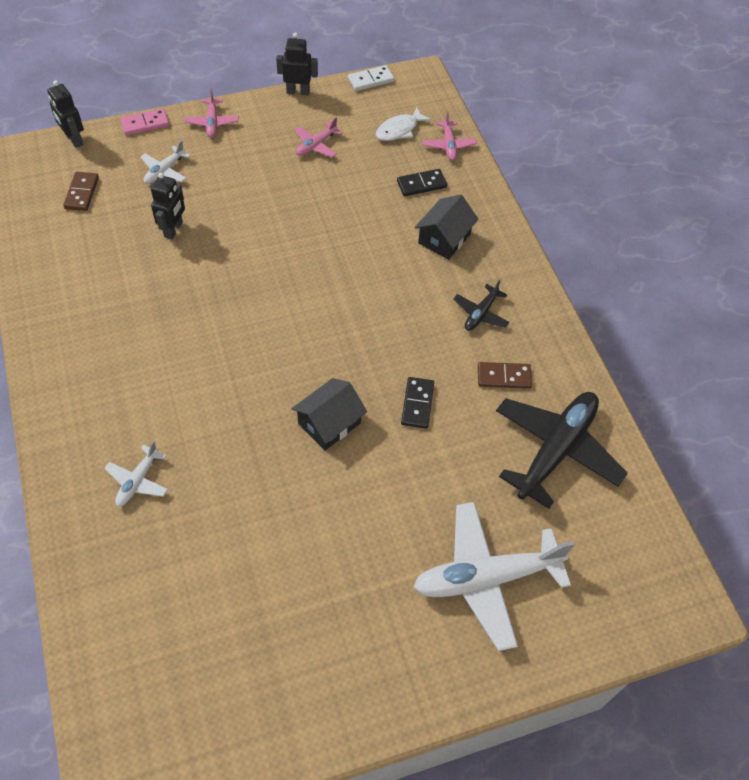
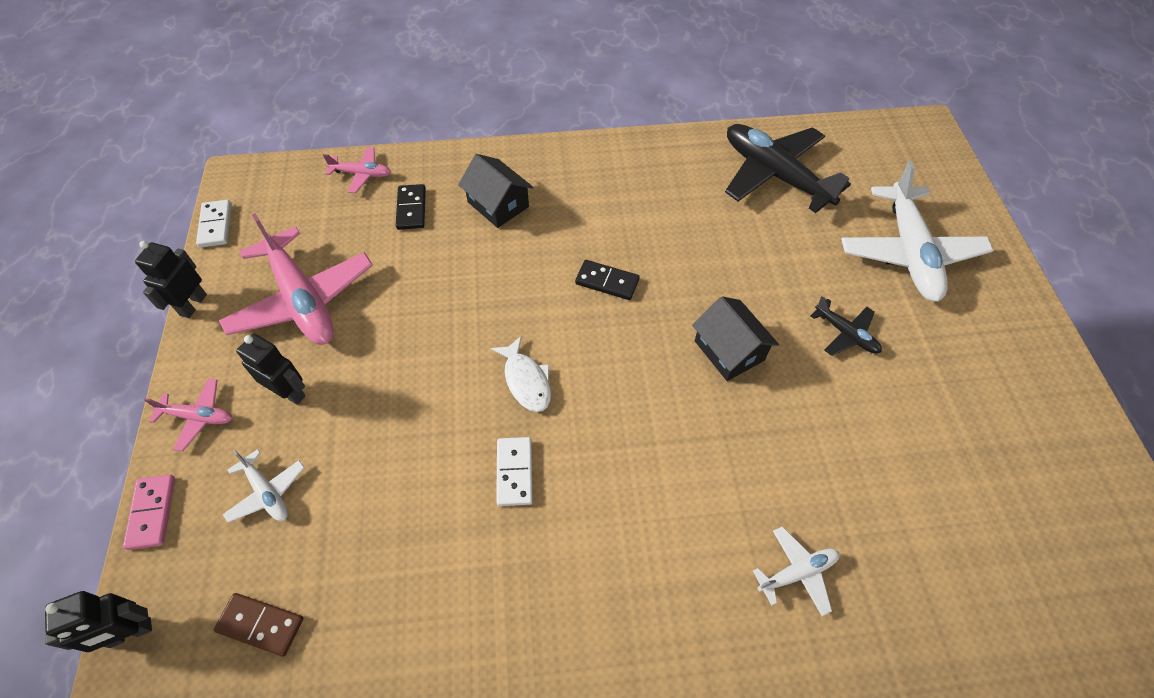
camera: 75 degrees left, 0 degrees up
white plane [104,441,168,506] -> white plane turned 60 degrees counterclockwise [753,526,839,616]
black robot [151,173,185,239] -> black robot moved to [236,334,306,405]
pink plane [295,117,343,158] -> pink plane [219,213,373,345], size x2.11
white fish [376,107,432,141] -> white fish moved to [491,336,551,412]
black domino [401,377,434,428] -> black domino moved to [575,260,640,300]
black plane [453,280,510,331] -> black plane moved to [811,296,882,356]
brown domino [478,362,532,389] -> none
none -> white domino [496,437,533,506]

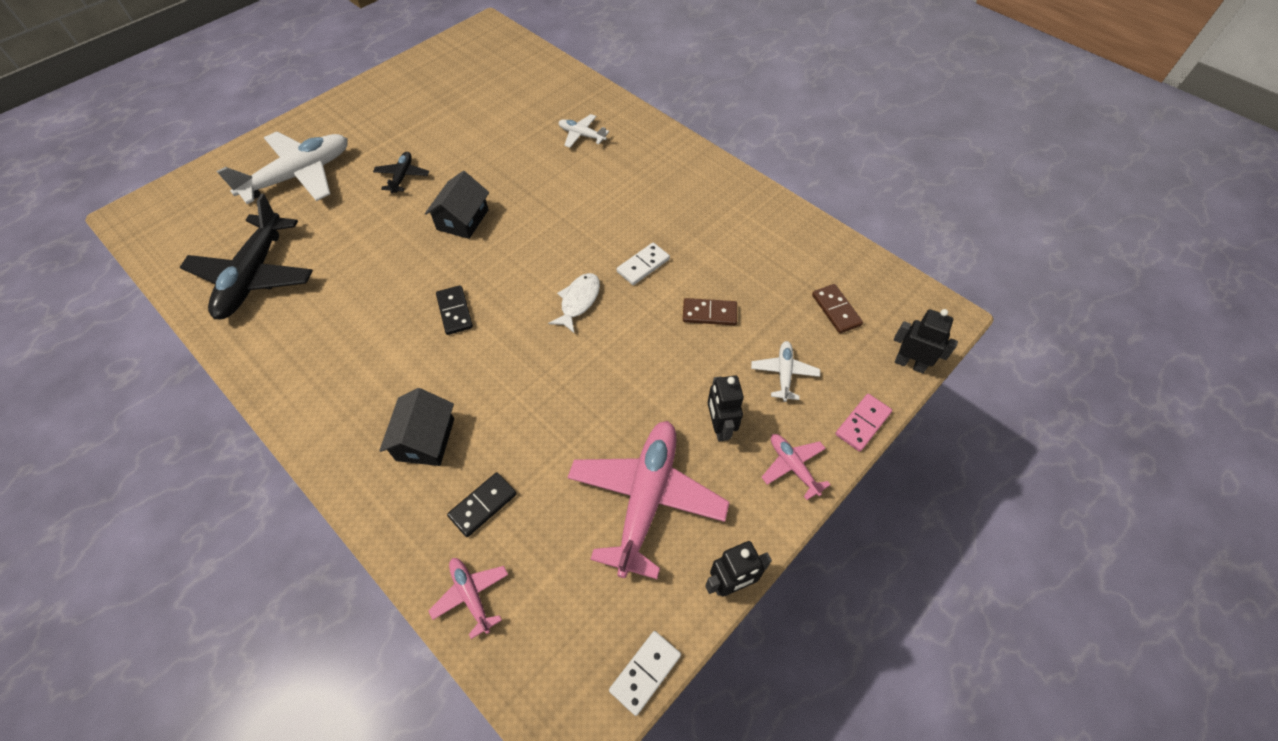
camera: 130 degrees left, 0 degrees up
none -> brown domino [683,298,737,325]

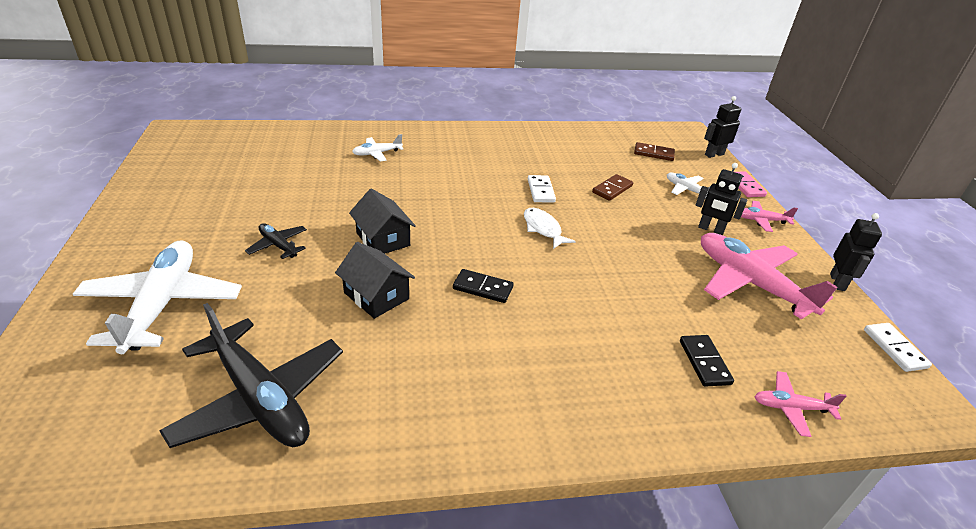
camera: 55 degrees left, 20 degrees down
black house [379,388,454,466] -> black house moved to [335,242,415,319]

